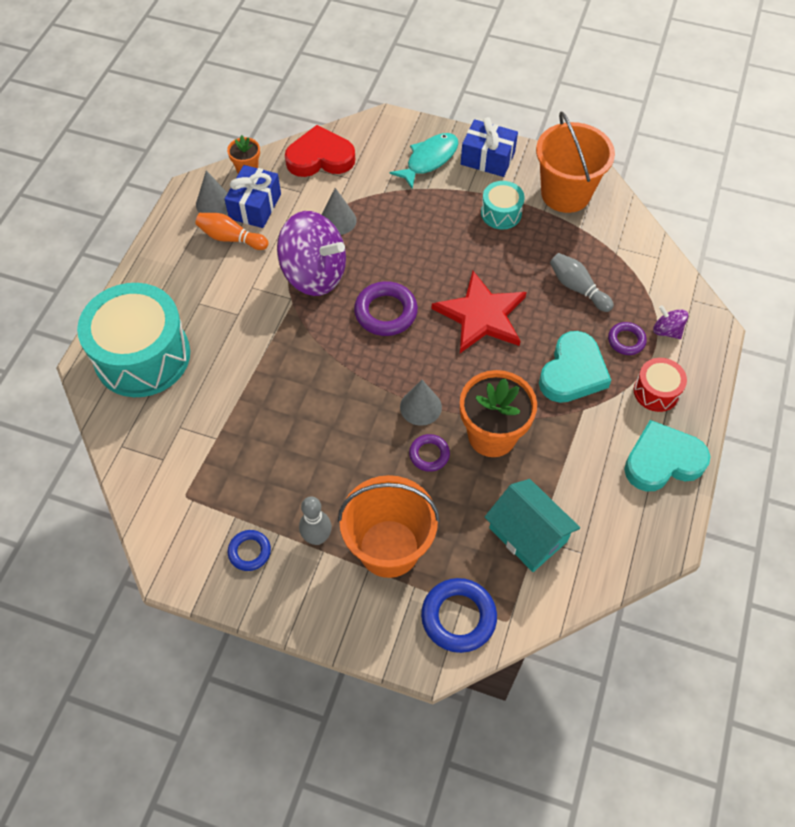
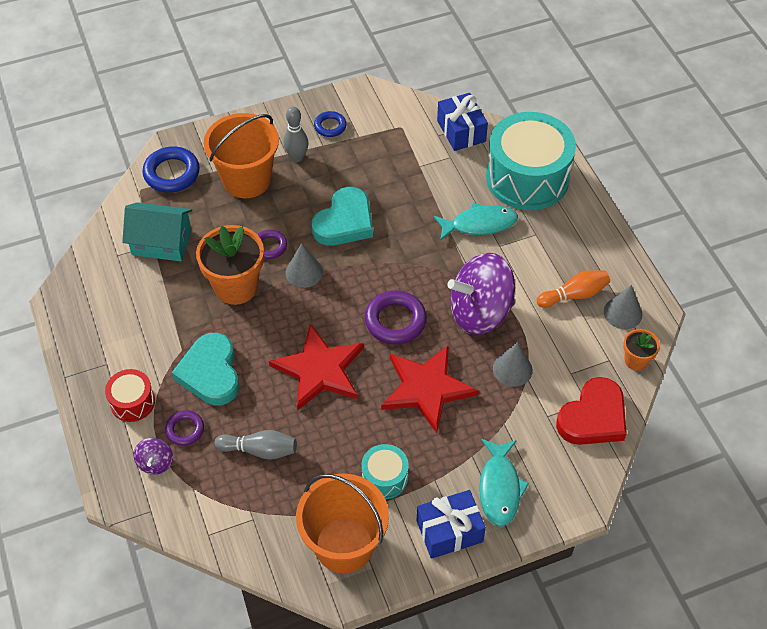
camera: 140 degrees right, 5 degrees down
blue gift [225,165,281,228] -> blue gift moved to [437,93,488,151]
turquoise heart [624,420,710,492] -> turquoise heart moved to [312,187,373,246]
purple spinning top [653,305,688,339] -> purple spinning top turned 90 degrees clockwise [134,438,173,475]
none -> red star [381,345,479,433]
none -> turquoise fish [434,202,518,241]

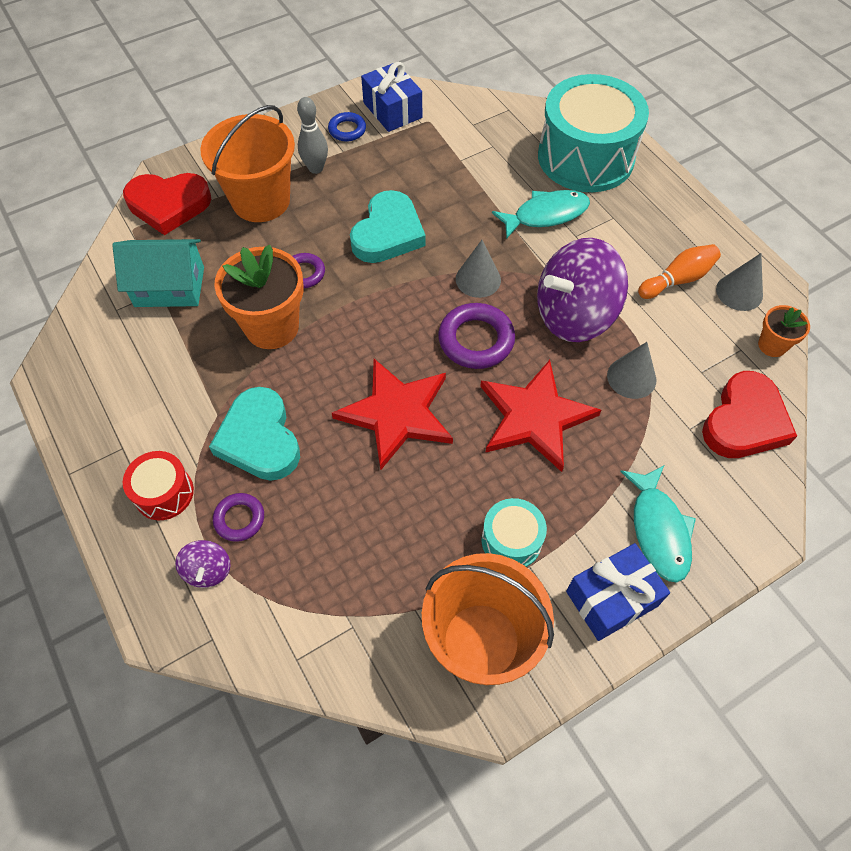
camera: 10 degrees left, 5 degrees up
blue ring [142,147,200,193] -> red heart [123,173,212,235]
grey bowling pin [214,430,297,460] -> none
grey cone [285,243,323,288] -> grey cone moved to [456,240,501,298]
blue gift [437,93,488,151] -> blue gift moved to [361,62,422,132]

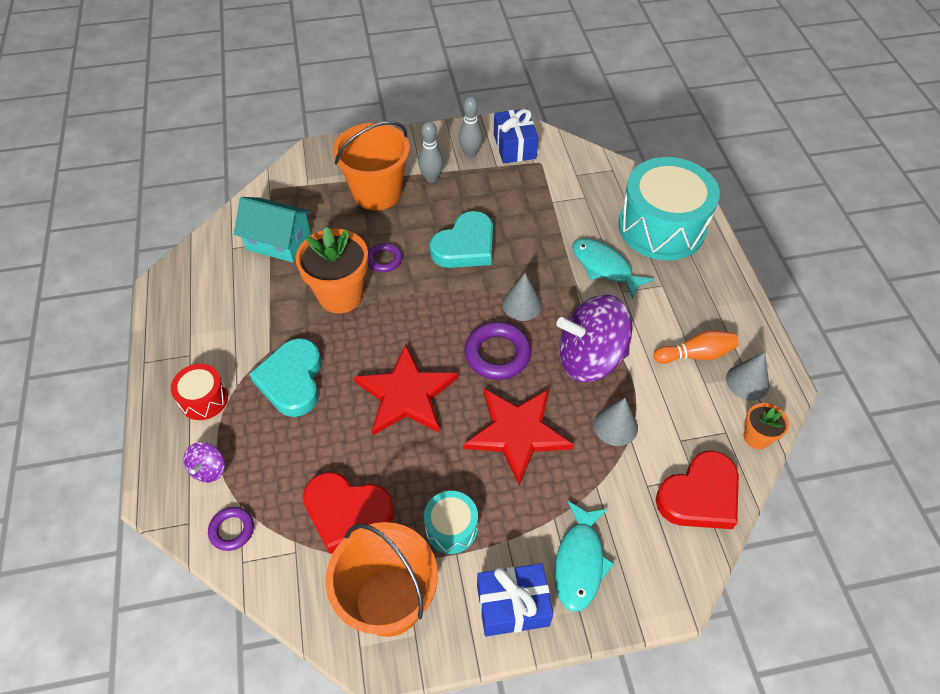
camera: 20 degrees right, 5 degrees down
red heart [123,173,212,235] -> red heart moved to [303,472,395,554]
purple ring [213,493,264,542] -> purple ring moved to [208,507,254,551]
blue ring [328,112,366,141] -> grey bowling pin [458,96,483,158]
turquoise fish [492,190,590,239] -> turquoise fish turned 135 degrees counterclockwise [572,238,653,299]

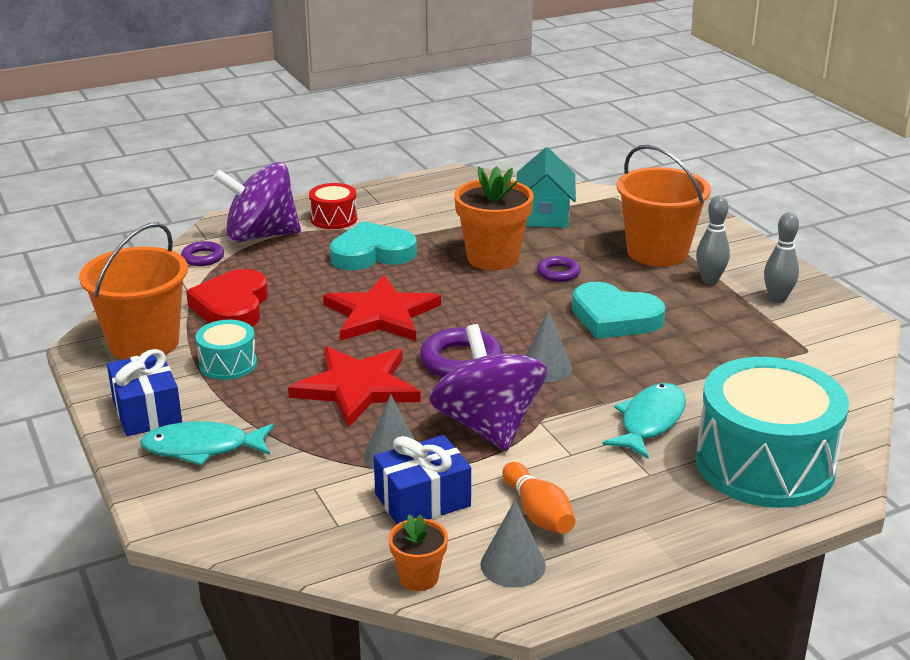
camera: 75 degrees right, 25 degrees down
purple spinning top [184,442,225,483] -> purple spinning top [213,162,301,243], size x2.28
blue gift [494,109,538,163] -> blue gift moved to [374,435,471,524]
red heart [656,451,739,529] -> none

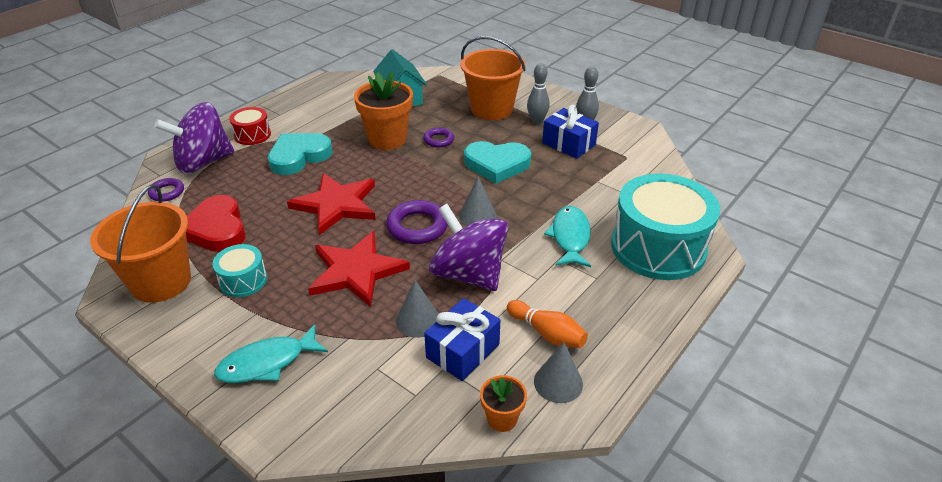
camera: 25 degrees left, 10 degrees up
blue gift [107,349,182,436] -> blue gift moved to [542,105,599,159]

